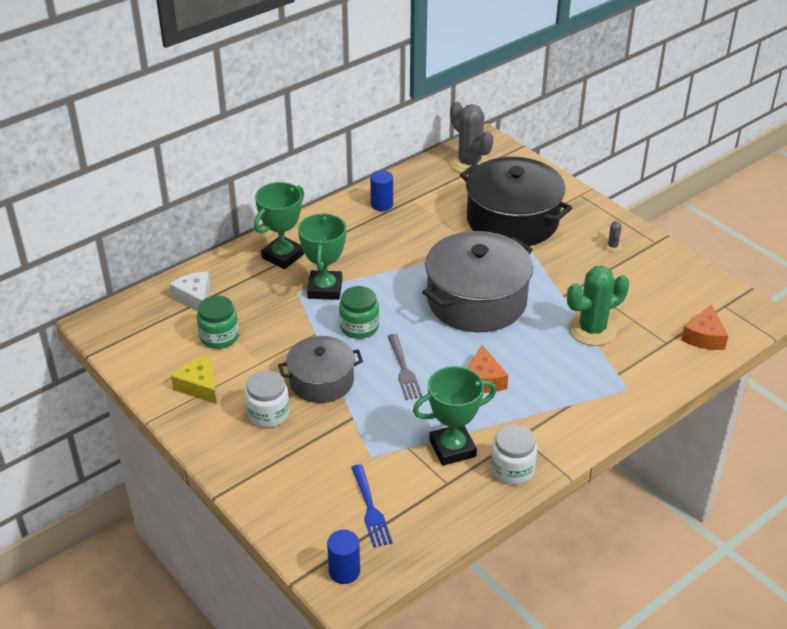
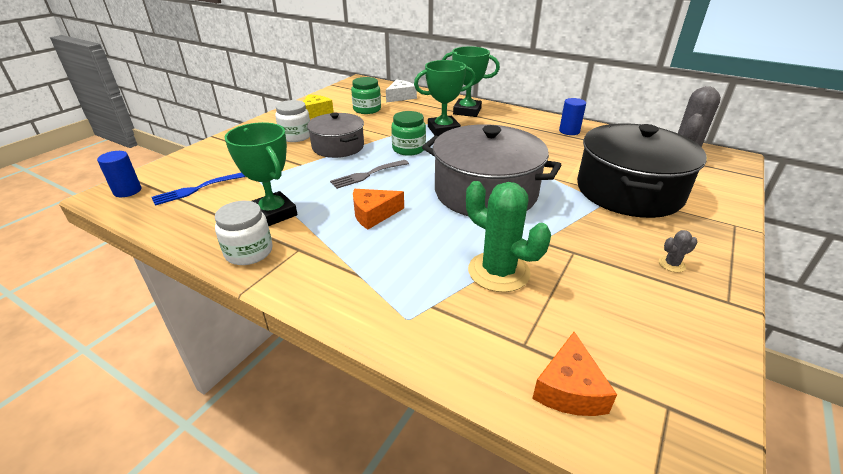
camera: 70 degrees right, 5 degrees down
orange cheese [681,304,728,350] -> orange cheese turned 75 degrees counterclockwise [532,332,617,416]

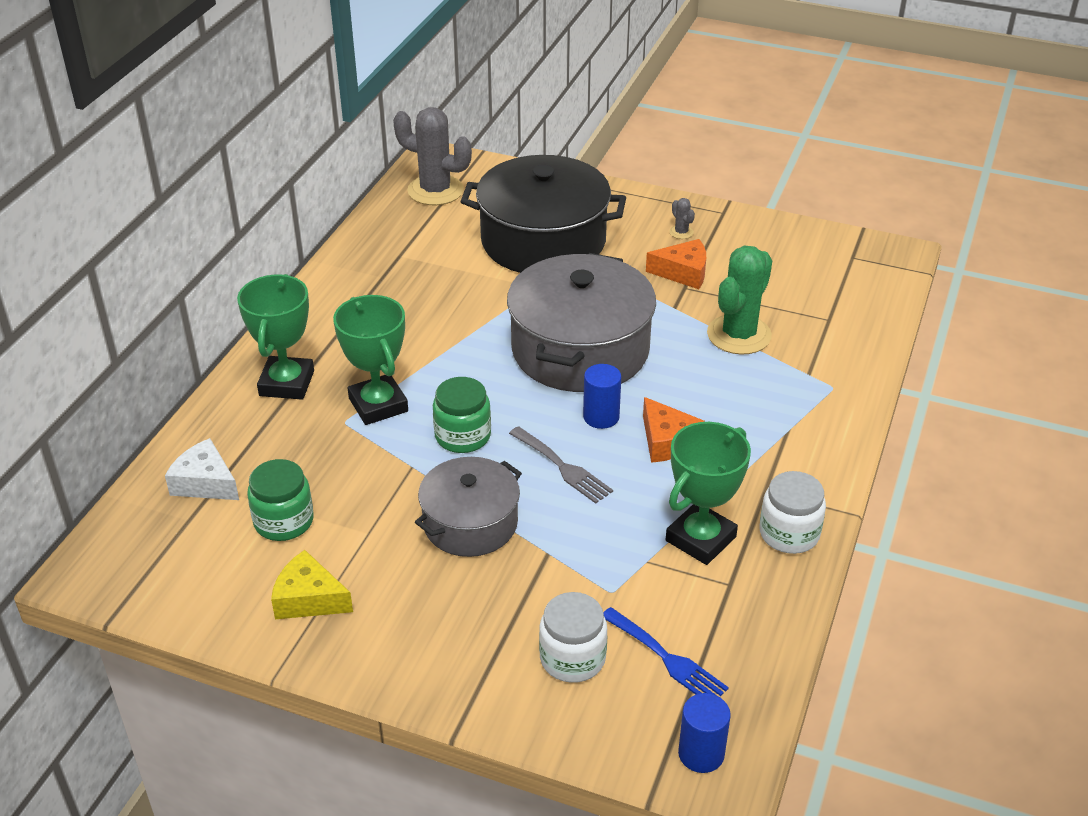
camera: 100 degrees left, 5 degrees up
white jar [275,100,310,142] -> white jar moved to [539,592,607,683]
orange cheese [532,332,617,416] -> orange cheese moved to [646,239,706,289]
blue cylinder [559,98,586,135] -> blue cylinder moved to [583,364,621,429]

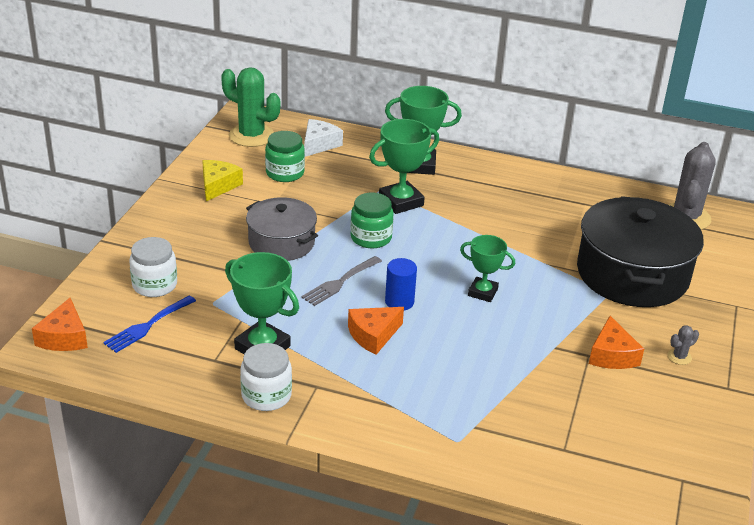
camera: 85 degrees right, 5 degrees down
grey pot [507,253,656,392] -> green trophy [460,235,515,302]
blue cylinder [678,693,731,773] -> orange cheese [32,298,88,351]
green cactus [707,246,772,355] -> green cactus moved to [221,67,280,147]

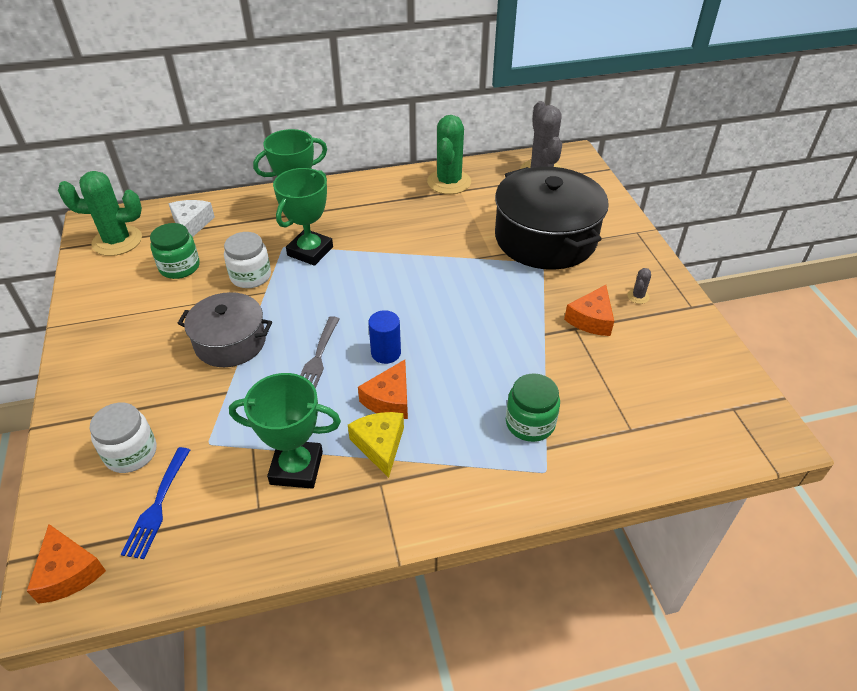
camera: 30 degrees left, 10 degrees up
yellow cheese [202,160,243,201] -> yellow cheese moved to [348,412,404,478]
white jar [240,343,292,411] -> white jar moved to [224,232,271,288]
green jar [351,193,394,249] -> green jar moved to [506,373,560,442]
green trophy [460,235,515,302] -> none
orange cheese [589,316,644,369] -> orange cheese turned 60 degrees clockwise [564,285,614,336]
none -> green cactus [427,115,471,194]

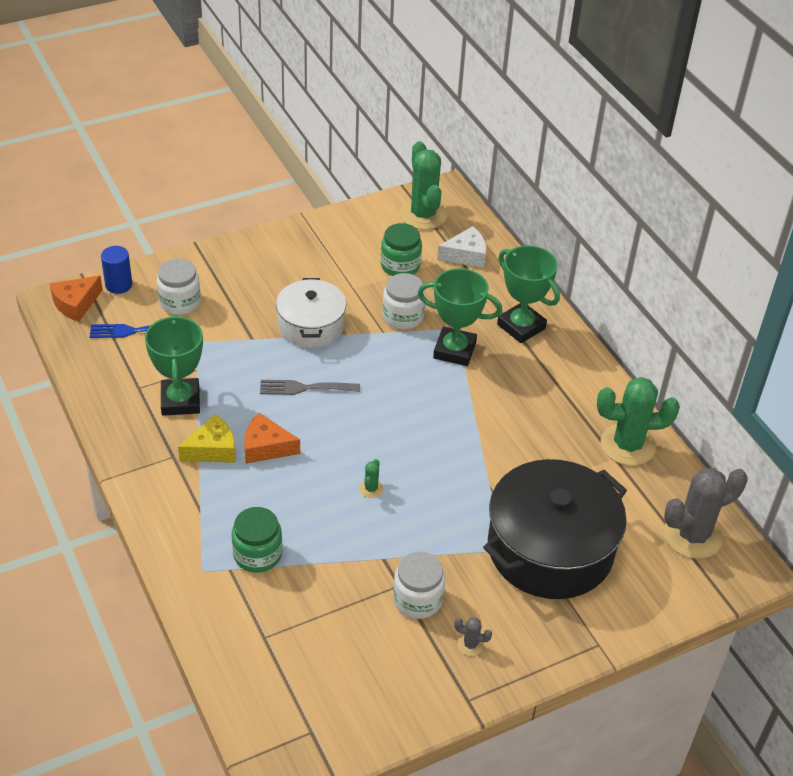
camera: 75 degrees right, 0 degrees up
grey pot [177,292,272,367] -> white pot [276,278,346,348]
blue cylinder [368,310,401,364] -> blue cylinder moved to [101,246,132,294]
orange cheese [564,285,614,336] -> white jar [393,552,445,619]
none -> green cactus [359,459,383,498]

